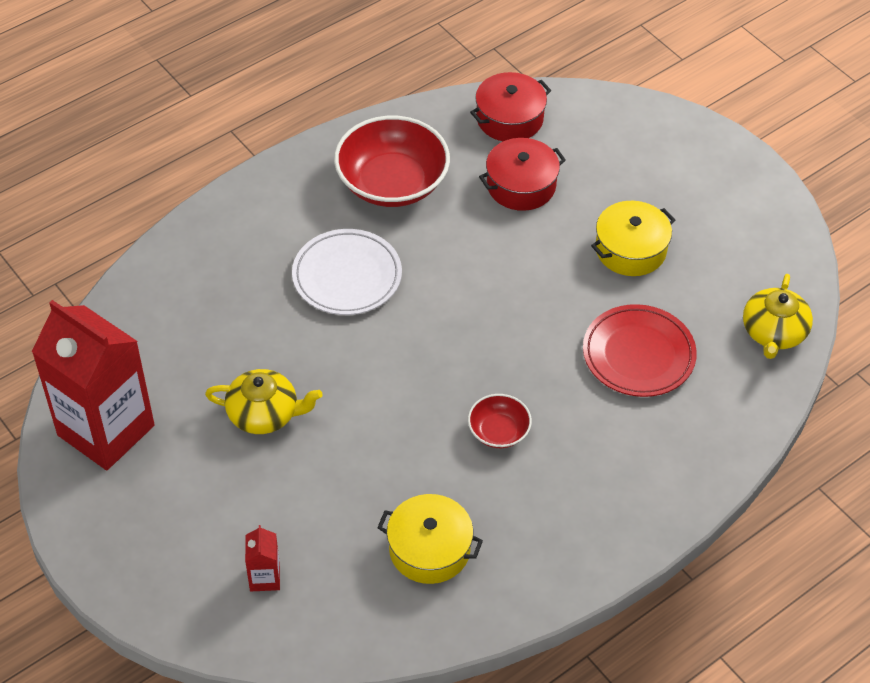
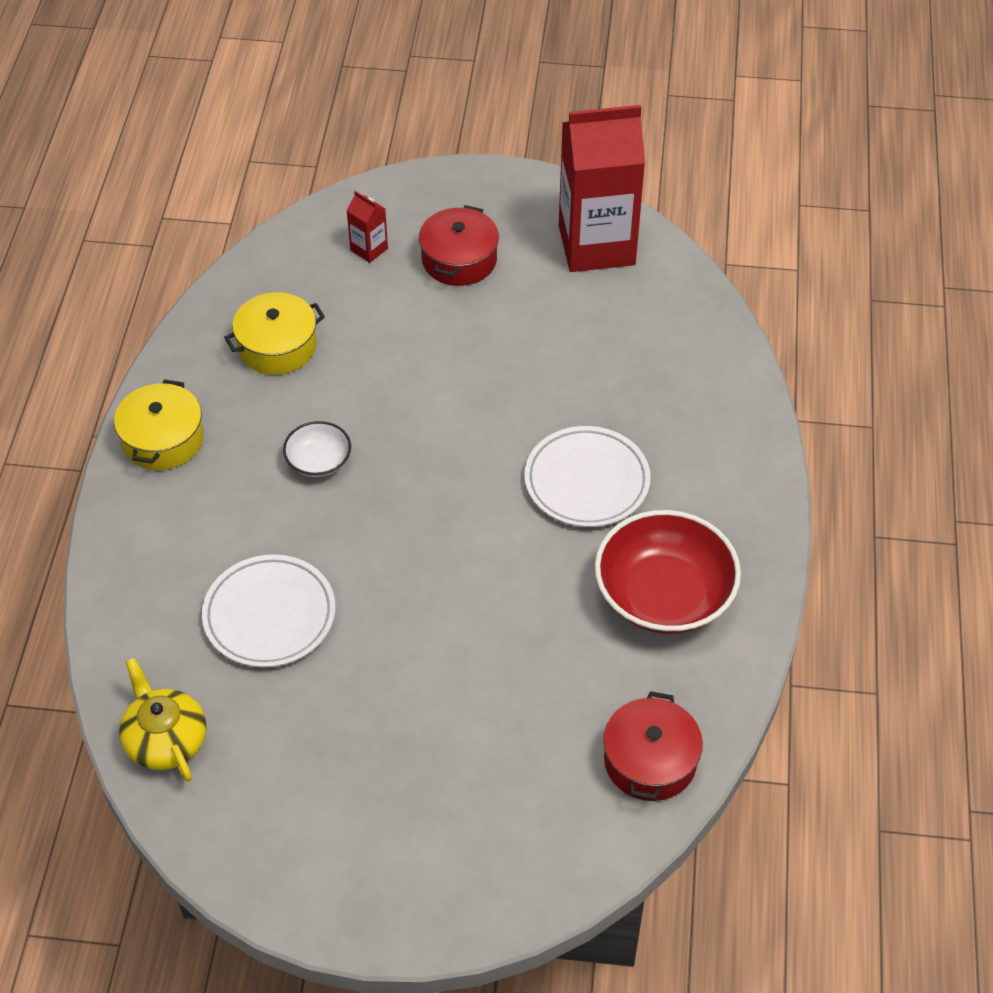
camera: 135 degrees right, 0 degrees up
yellow teapot [205,369,323,434] -> none
red bowl [468,394,532,448] -> white bowl [283,421,351,477]
red pot [479,138,566,211] -> red pot moved to [419,205,499,286]
red plate [583,304,697,397] -> white plate [202,554,336,668]
yellow pot [591,201,675,276] -> yellow pot moved to [114,379,204,470]

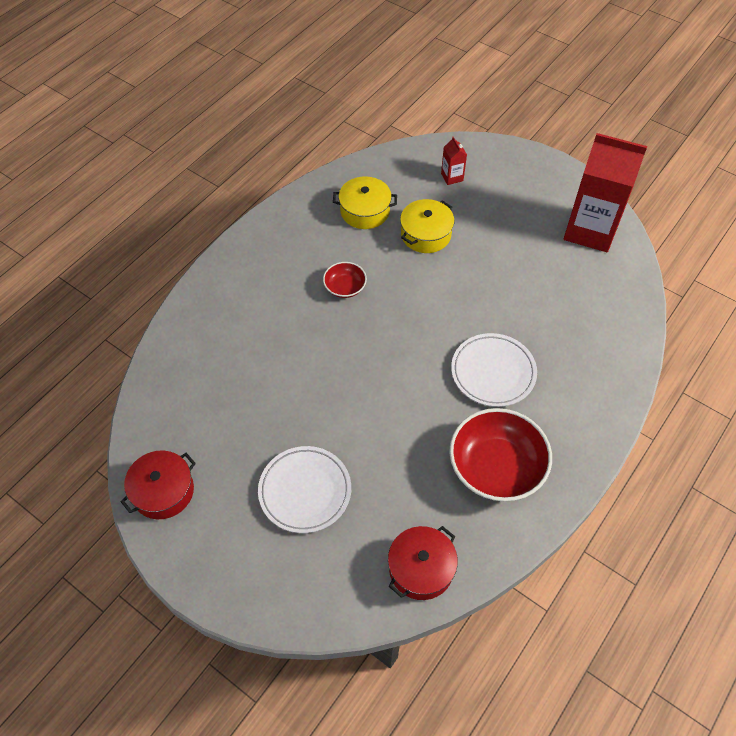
camera: 30 degrees right, 5 degrees up
yellow pot [114,379,204,470] -> yellow pot moved to [400,199,454,253]
yellow teapot [119,658,206,782] -> none
white plate [202,554,336,668] -> white plate moved to [258,446,351,533]
white bowl [283,421,351,477] -> red bowl [323,262,367,298]
red pot [419,205,499,286] -> red pot moved to [120,450,196,519]

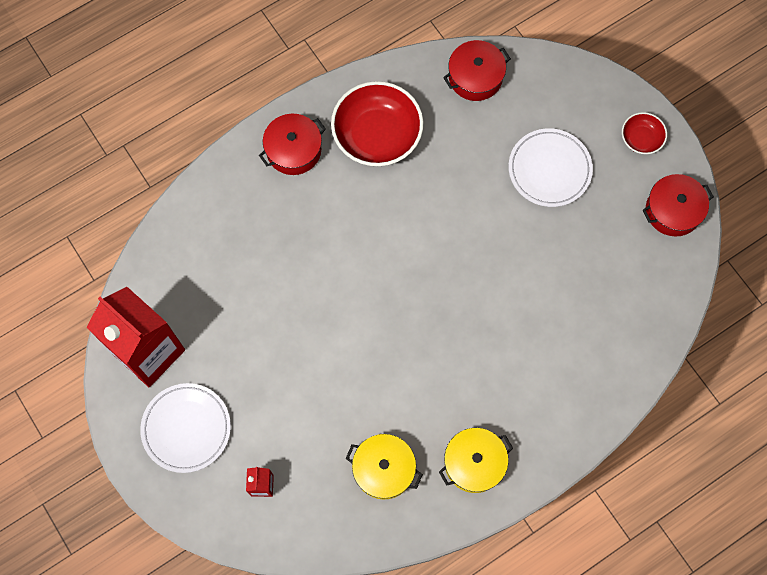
camera: 160 degrees left, 15 degrees up
red bowl [323,262,367,298] -> red bowl moved to [622,112,667,154]
yellow pot [400,199,454,253] -> yellow pot moved to [439,428,513,493]
white plate [451,333,537,407] -> white plate moved to [140,383,231,473]
none -> red pot [259,114,326,175]

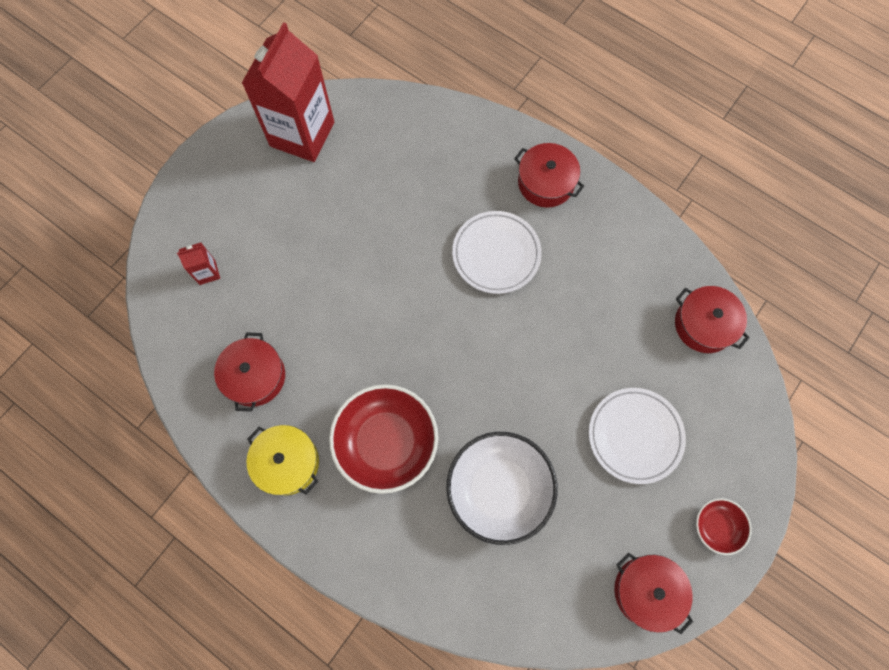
camera: 70 degrees right, 0 degrees up
white plate [140,383,231,473] -> white plate moved to [452,211,542,294]
red bowl [331,81,423,166] -> red bowl moved to [329,384,438,494]
yellow pot [346,434,423,500] -> red pot [214,332,285,412]
none -> white bowl [446,432,558,545]

